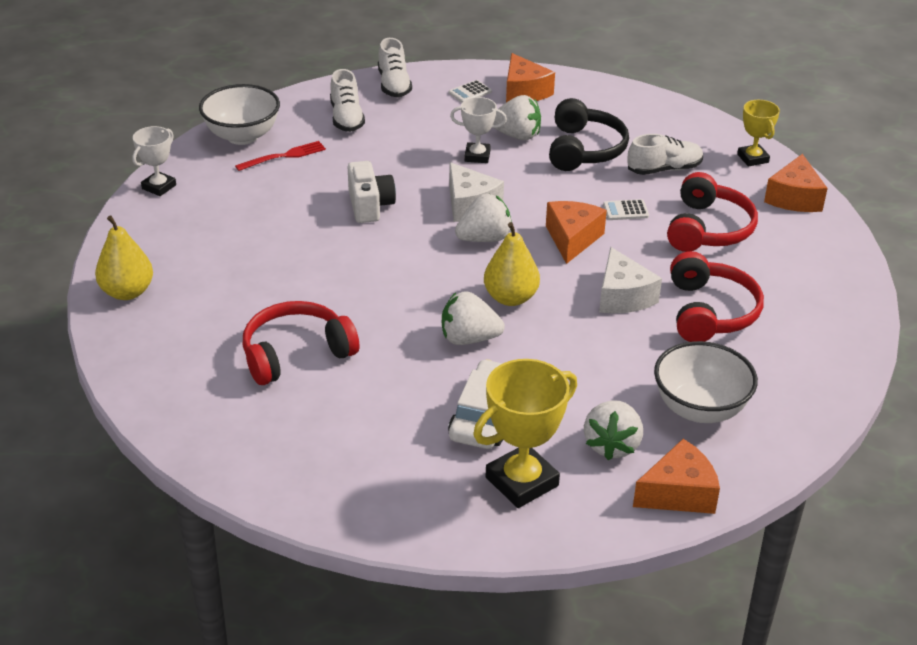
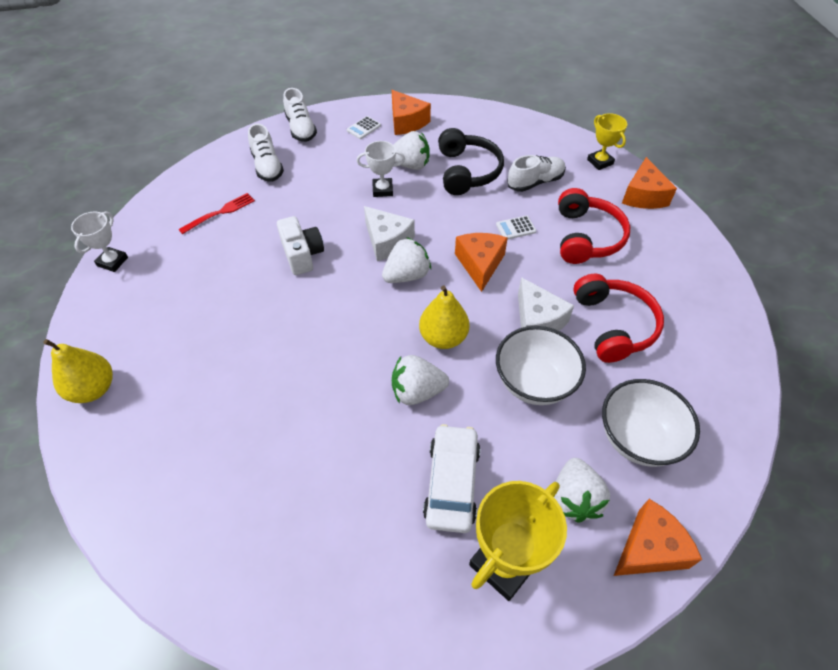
camera: 10 degrees left, 15 degrees up
white bowl [199,84,280,145] -> white bowl moved to [496,326,586,405]
red headphones [243,301,359,385] -> none

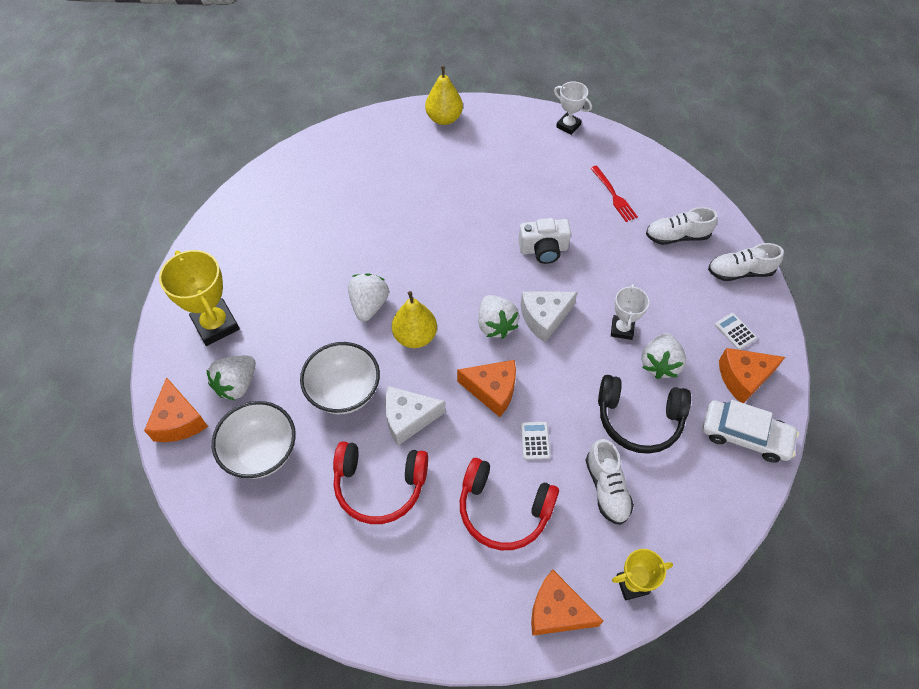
camera: 105 degrees right, 5 degrees up
white car [423,424,481,533] -> white car moved to [702,400,799,463]
white strawberry [554,458,610,523] -> white strawberry turned 75 degrees counterclockwise [206,355,256,400]

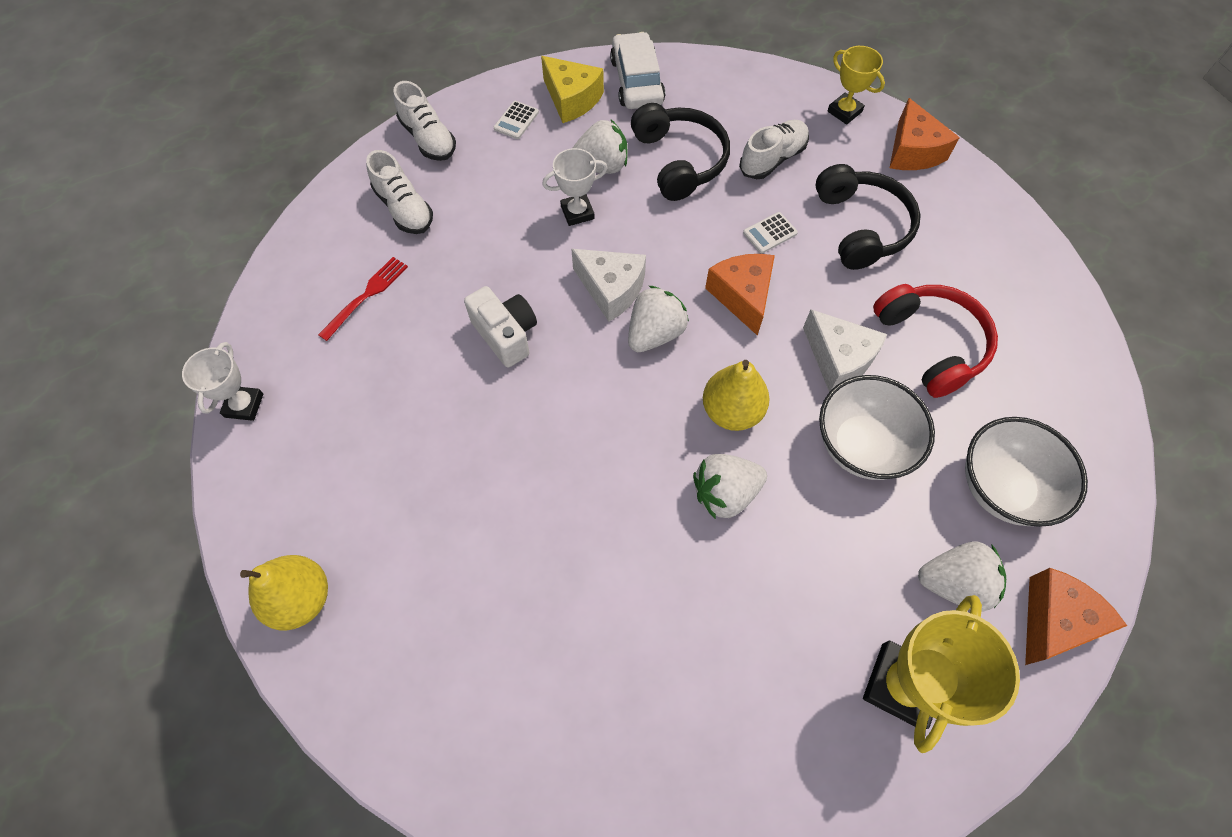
camera: 120 degrees left, 5 degrees up
red headphones [460,458,559,550] -> black headphones [815,164,921,270]
orange cheese [719,348,785,403] -> yellow cheese [541,56,604,123]

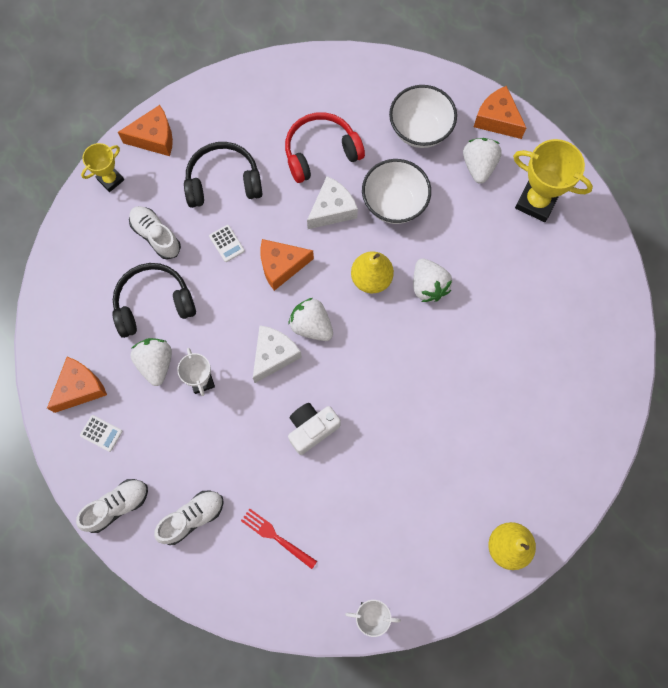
camera: 90 degrees left, 10 degrees up
yellow cheese [541,56,604,123] -> orange cheese [47,357,107,413]
white car [610,32,665,109] -> none

